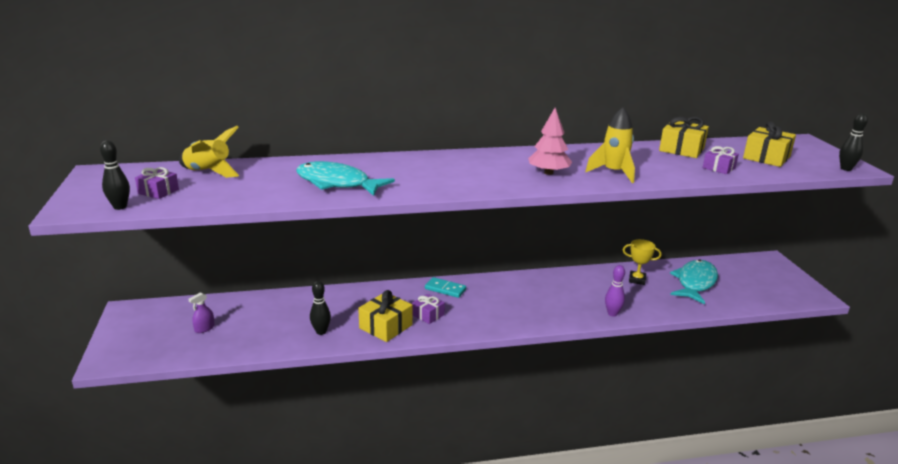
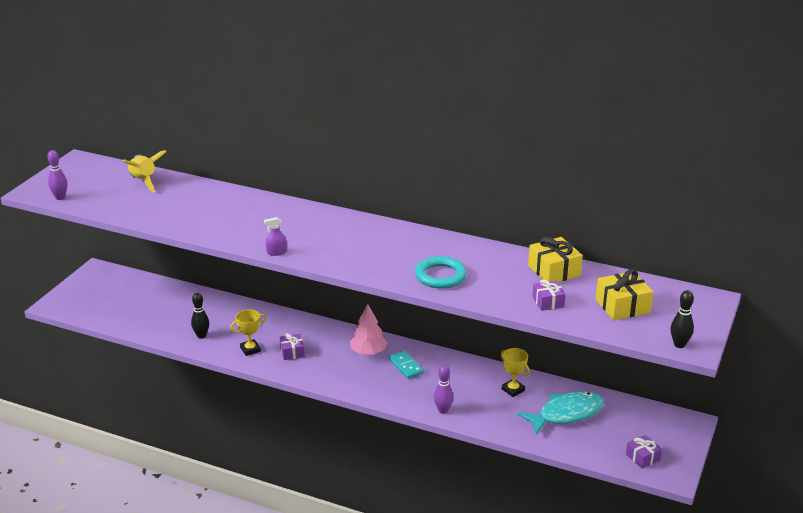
camera: 35 degrees right, 5 degrees up
black bowling pin [100,140,130,210] -> purple bowling pin [47,150,67,200]
purple gift [135,167,179,199] -> purple gift moved to [626,435,662,469]
purple spray bottle [188,292,215,333] -> purple spray bottle moved to [264,217,287,256]
turquoise fish [296,161,395,196] -> none
yellow gift [358,290,413,342] -> yellow trophy [230,309,266,356]
turquoise domino [425,277,466,298] -> turquoise domino moved to [389,351,424,379]
pink tree [528,108,572,175] -> pink tree moved to [350,304,388,355]
yellow rocket [585,107,635,183] -> turquoise ring [415,256,467,289]

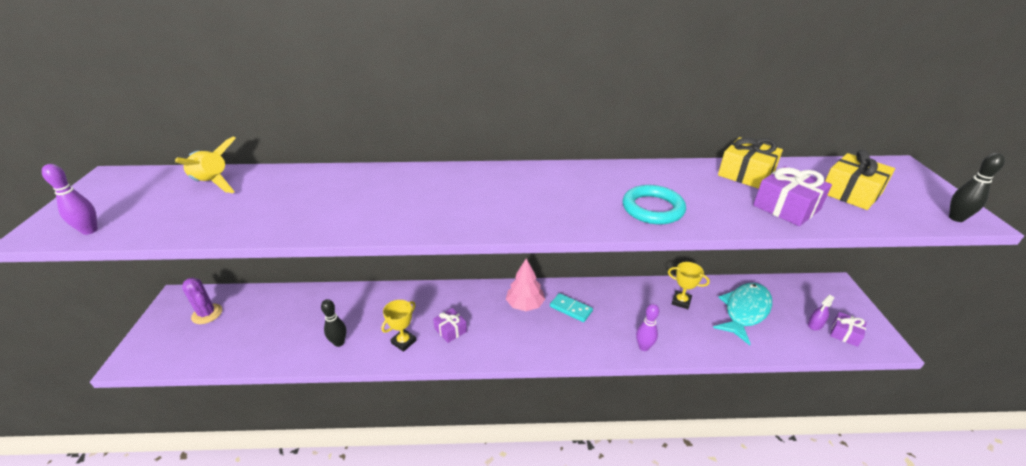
camera: 25 degrees left, 5 degrees up
purple spray bottle [264,217,287,256] -> purple spray bottle moved to [808,295,834,330]
purple gift [532,279,566,311] -> purple gift [753,166,832,226], size x1.59
none -> purple cactus [182,277,222,324]

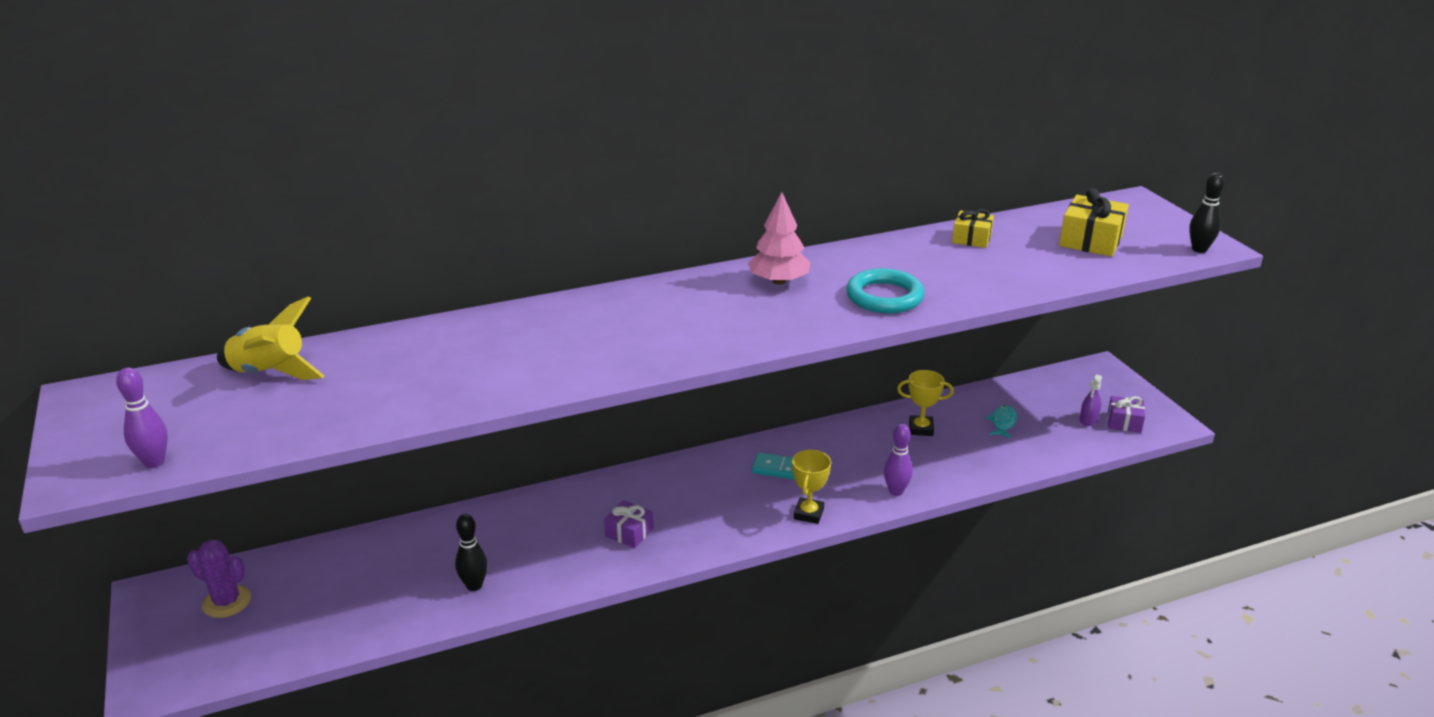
camera: 20 degrees left, 5 degrees down
yellow trophy [381,300,416,352] -> yellow trophy moved to [792,450,831,524]
pink tree [506,259,545,311] -> pink tree moved to [748,192,811,285]
turquoise fish [713,283,772,345] -> turquoise fish [986,405,1017,438], size x0.46
yellow gift [718,137,783,189] -> yellow gift [952,209,994,248], size x0.63
purple gift [753,166,832,226] -> none

